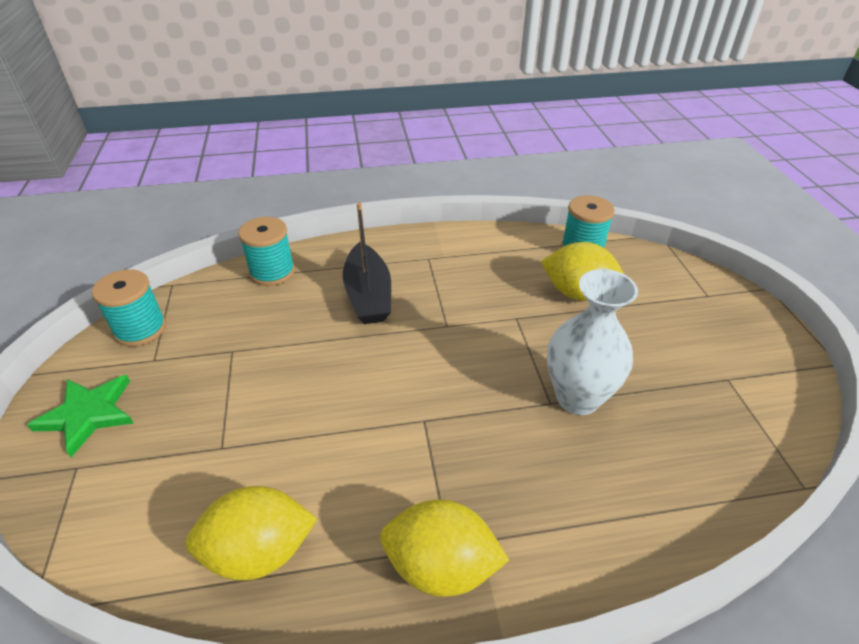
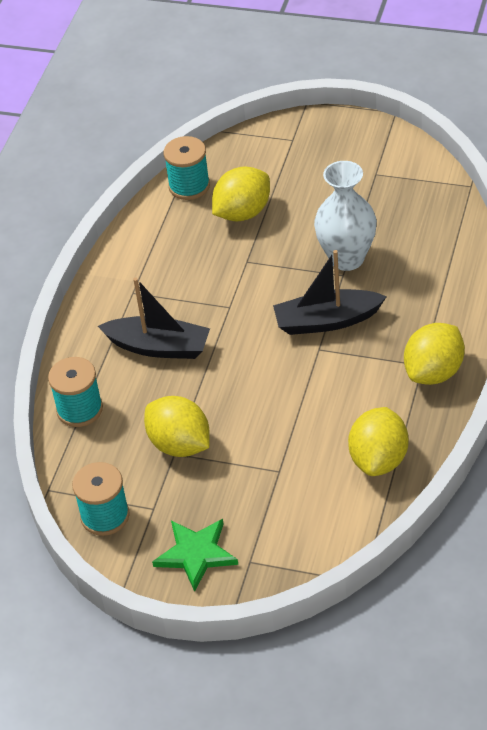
camera: 60 degrees left, 5 degrees up
none -> yellow lemon [144,396,210,457]
none -> black boat [273,250,387,335]

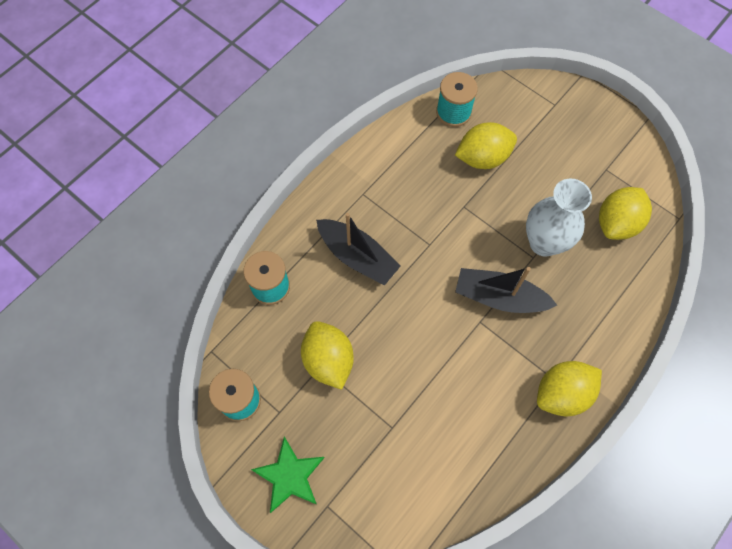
camera: 20 degrees right, 20 degrees up
yellow lemon [348,407,408,476] -> yellow lemon moved to [599,187,652,240]

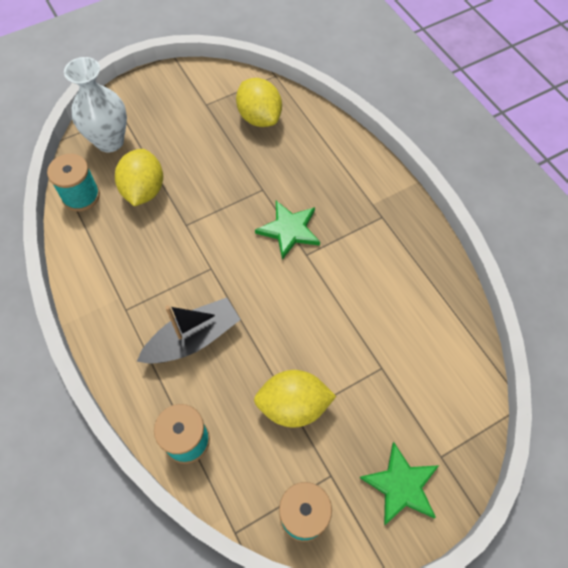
camera: 70 degrees left, 5 degrees down
black boat [455,267,557,313] -> green star [255,201,320,260]
white vase [526,179,592,257] -> white vase moved to [64,57,127,152]
yellow lemon [537,361,602,416] -> none

